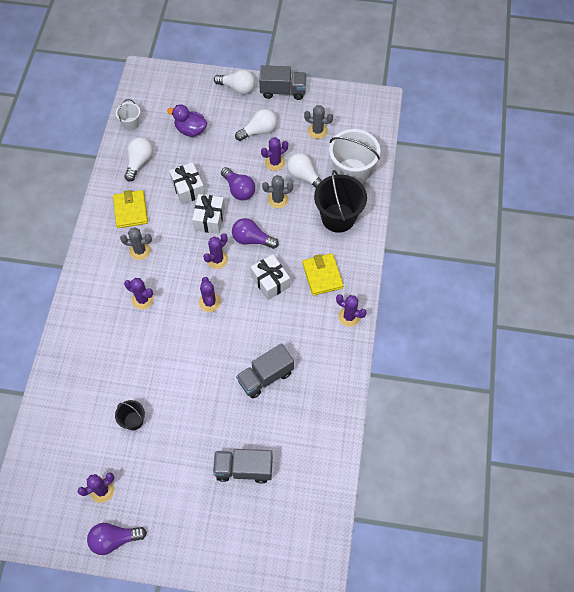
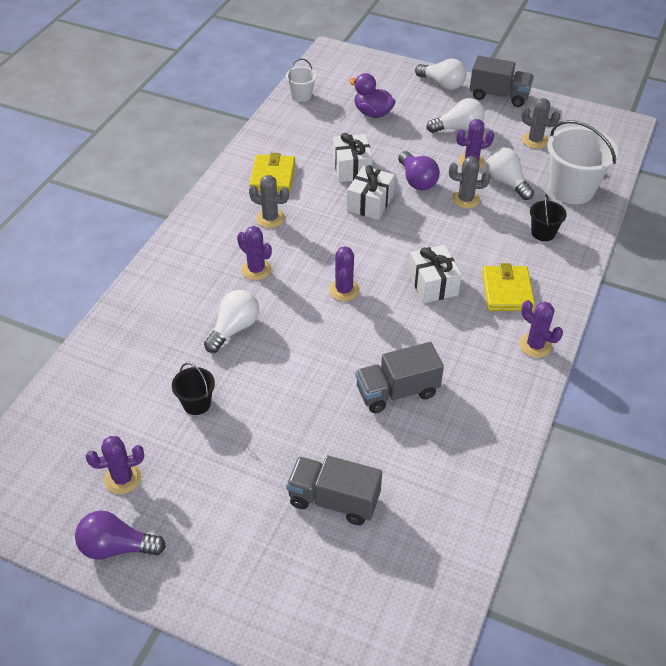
camera: 15 degrees right, 15 degrees down
white light bulb [125,137,153,182] -> white light bulb moved to [204,290,259,353]
purple cactus [203,233,228,269] -> none
purple light bulb [232,218,279,249] -> none
black bucket [314,170,367,233] -> black bucket [530,194,567,241], size x0.51

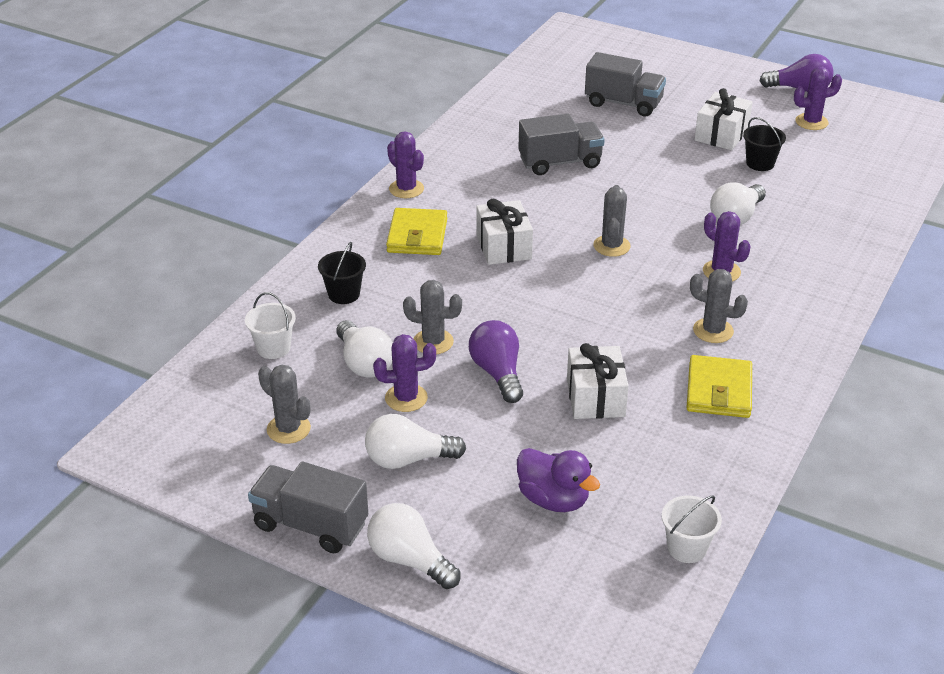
camera: 175 degrees left, 10 degrees down
purple cactus [329,246,360,301] -> grey cactus [593,185,631,257]
white gift [347,165,395,220] -> white gift moved to [695,88,753,150]
white bucket [547,120,618,204] -> white bucket [245,292,296,359], size x0.51

